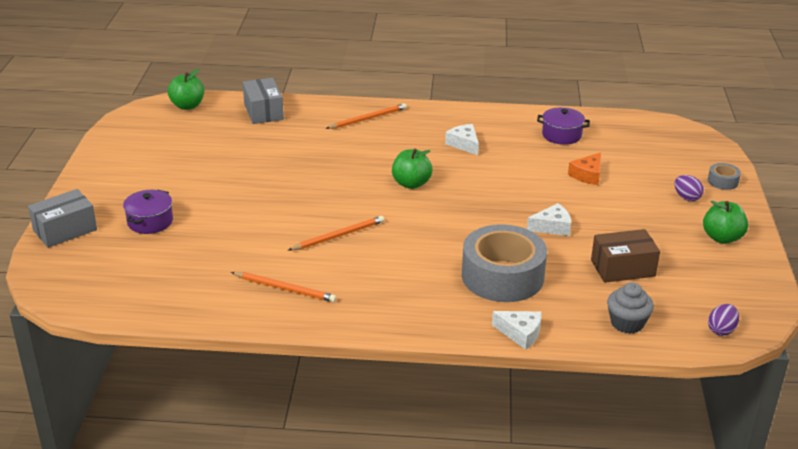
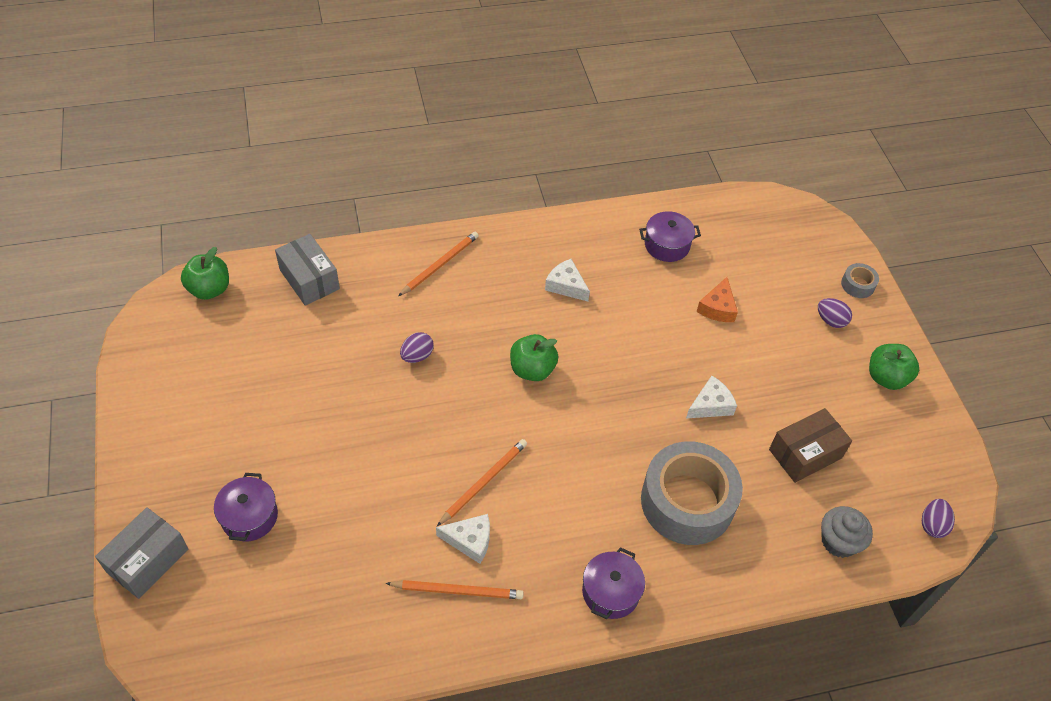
camera: 20 degrees left, 20 degrees up
white cheese [492,311,541,350] -> white cheese moved to [436,514,490,564]
none -> purple egg [400,332,434,363]
none -> purple pot [582,547,645,619]

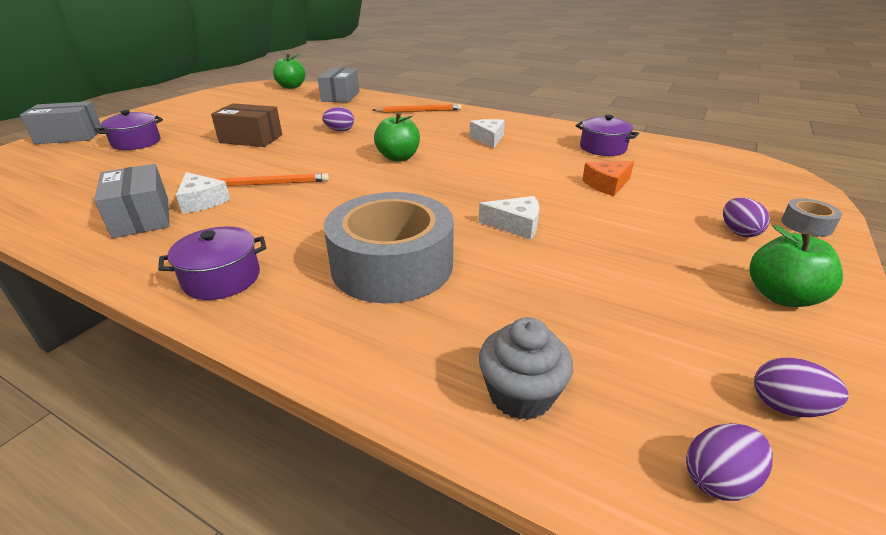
camera: 45 degrees right, 20 degrees down
orange pencil [385,580,524,599] -> grey box [94,164,170,238]
brown box [769,408,852,483] -> brown box moved to [211,103,282,147]
none -> purple egg [754,358,848,417]

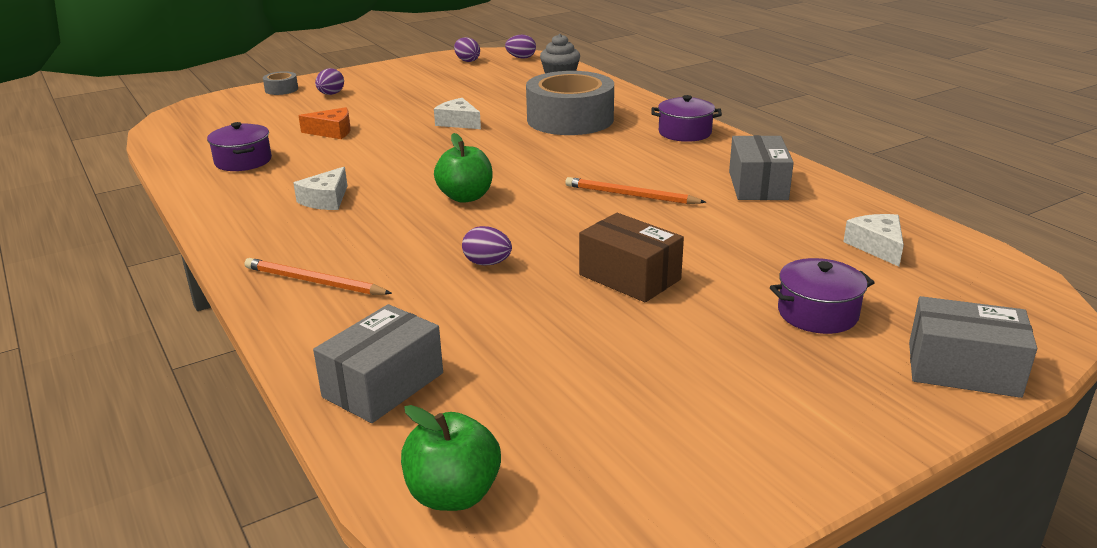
camera: 150 degrees left, 5 degrees down
white cheese [176,172,230,214] -> white cheese moved to [843,214,904,267]
green apple [749,225,843,307] -> none

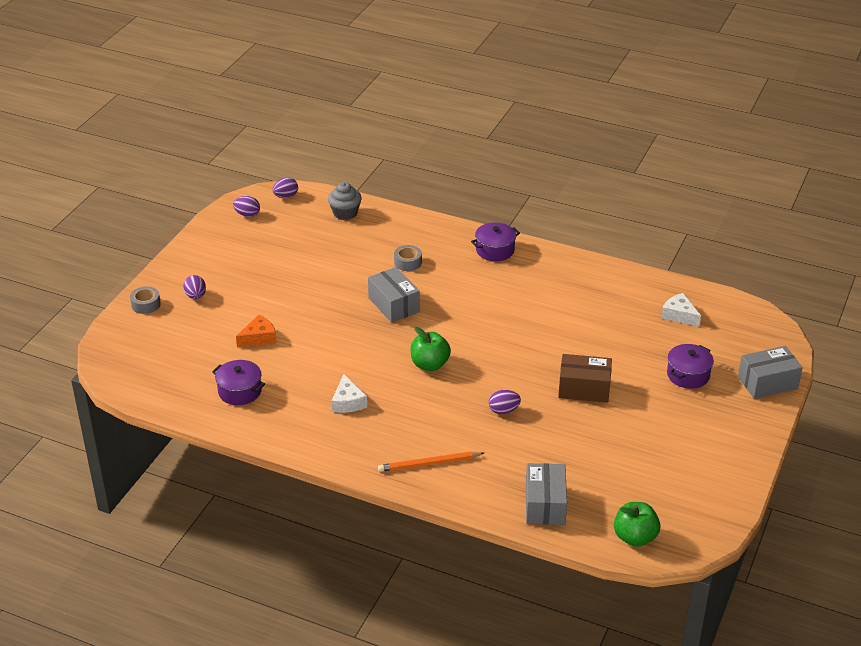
camera: 35 degrees left, 10 degrees up
white cheese [434,98,481,129] -> none
grey tape [526,71,614,135] -> grey tape [394,245,422,271], size x0.42
orange pencil [565,177,707,204] -> none
grey box [729,135,794,200] -> grey box moved to [368,267,420,323]

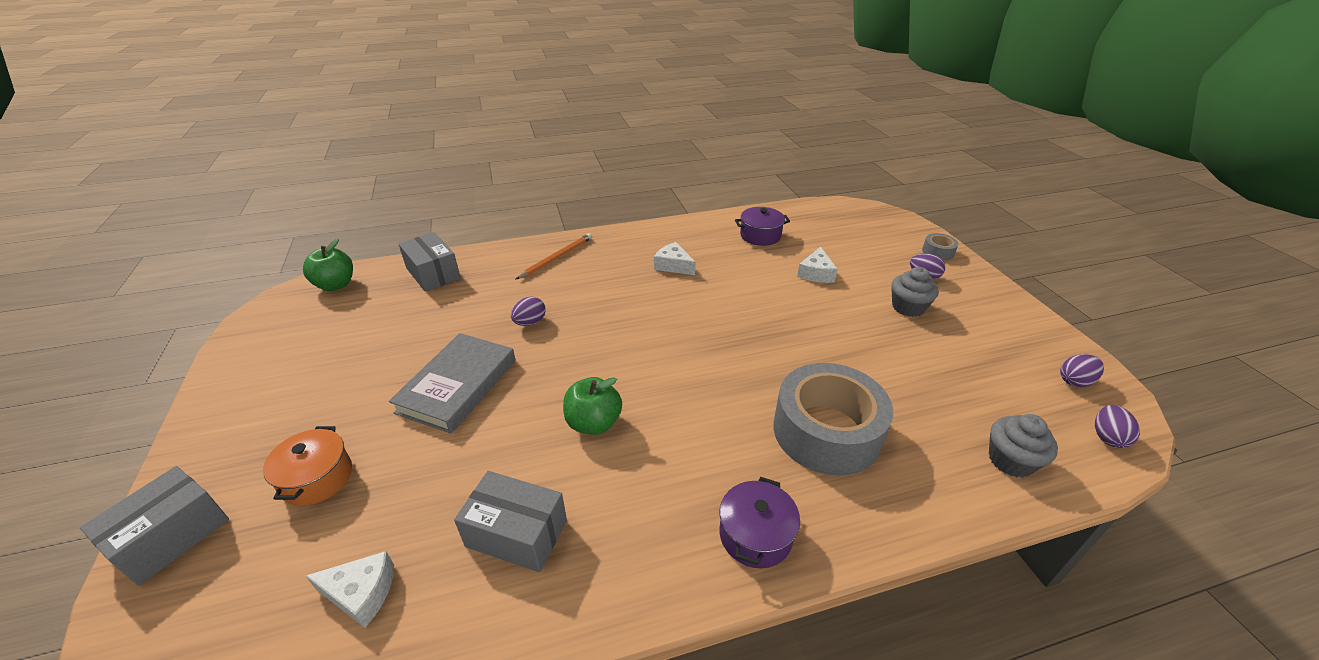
camera: 140 degrees right, 0 degrees up
orange cheese [236,315,277,347] -> white cheese [797,247,838,283]
grey box [368,267,420,323] -> grey box moved to [454,471,567,572]
grey tape [394,245,422,271] -> grey tape [773,363,893,476], size x2.41
green apple [411,327,451,371] -> green apple moved to [563,377,622,435]
brown box [558,354,612,403] -> grey book [389,333,516,434]
purple pot [667,344,714,389] -> orange pot [263,426,352,506]
none -> grey cupcake [891,267,939,317]

